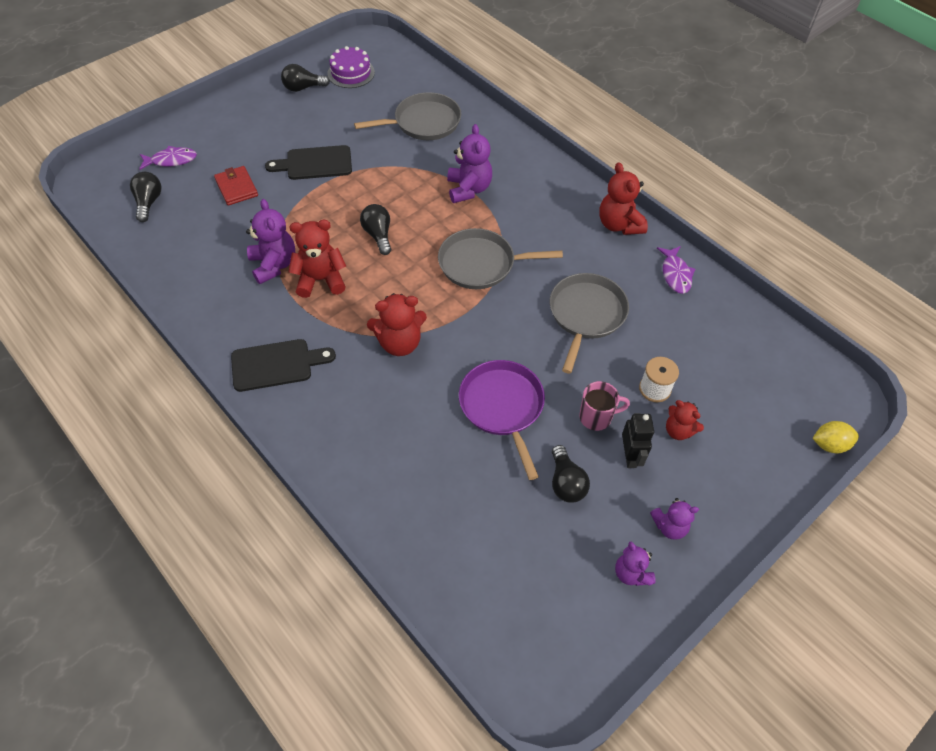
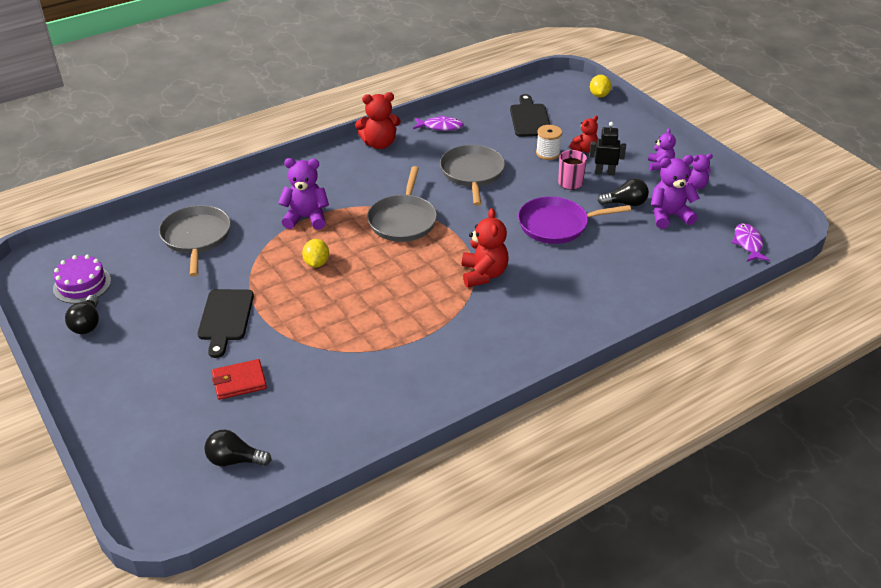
camera: 80 degrees left, 15 degrees down
purple fish [139,146,197,170] -> purple fish moved to [732,223,770,262]
black cutting board [231,339,336,392] -> black cutting board moved to [510,94,550,137]
purple teddy bear [246,199,295,284] -> purple teddy bear moved to [651,155,700,229]
red teddy bear [289,220,346,298] -> none
black light bulb [360,204,391,255] -> none
grey pan [550,273,629,374] -> grey pan turned 60 degrees clockwise [440,145,505,206]
none -> yellow lemon [302,239,329,268]

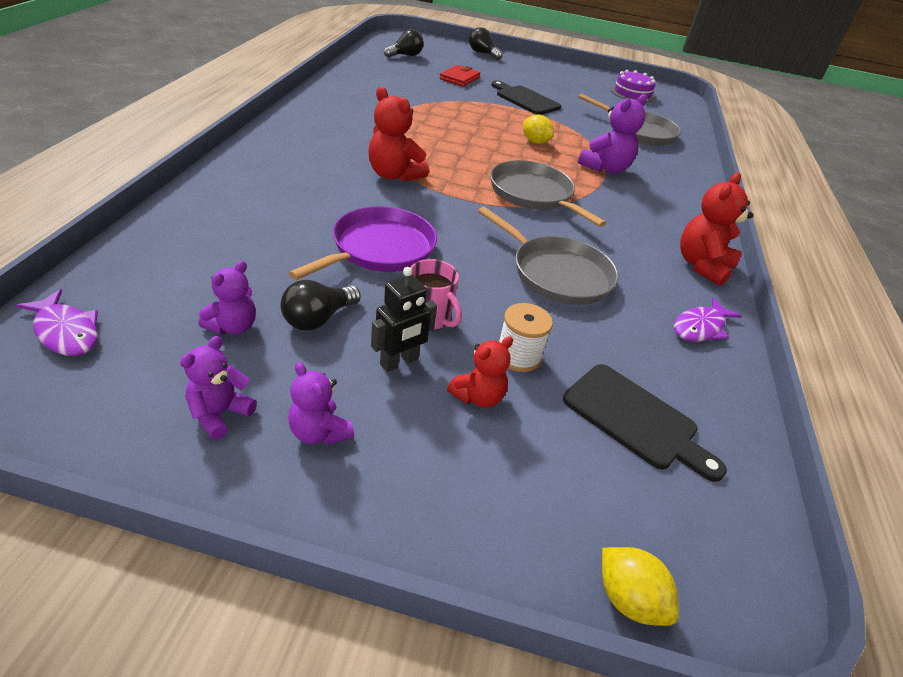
camera: 130 degrees right, 0 degrees up
black light bulb [65,295,99,334] -> black light bulb moved to [469,27,503,60]
red teddy bear [569,116,598,152] -> red teddy bear turned 135 degrees counterclockwise [447,336,513,408]
purple teddy bear [651,155,700,229] -> purple teddy bear [199,261,256,335], size x0.62

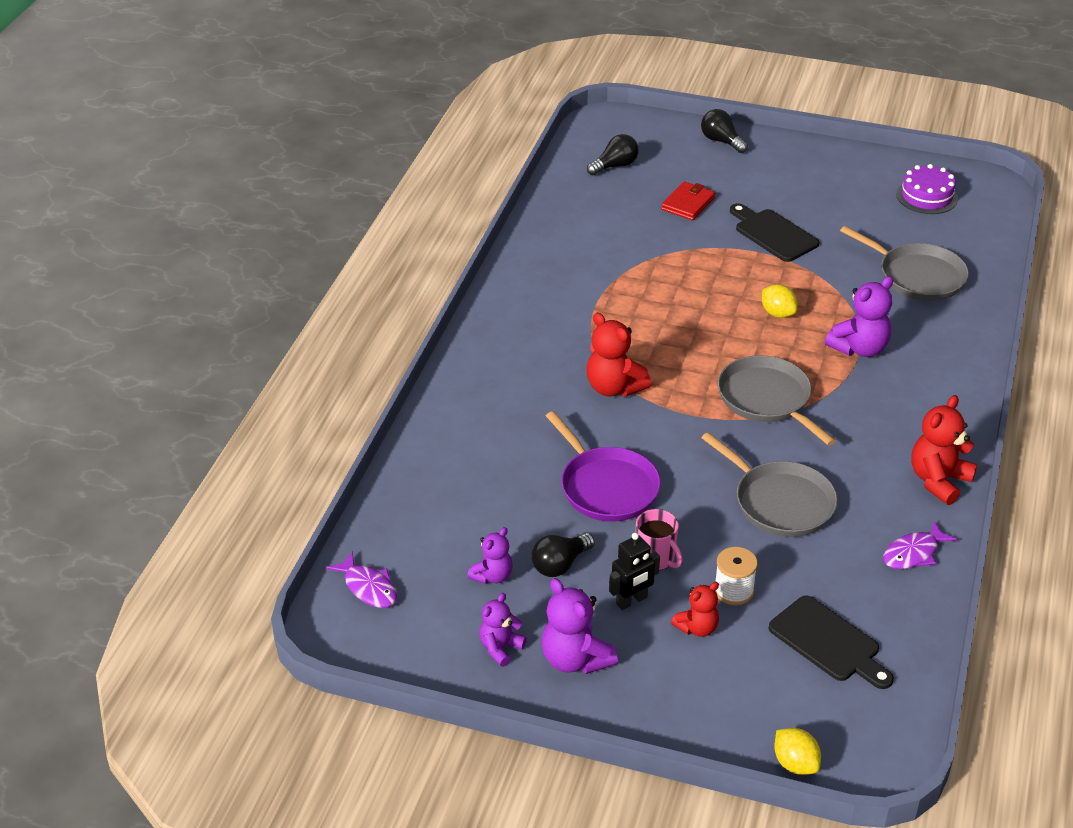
camera: 10 degrees right, 0 degrees up
purple teddy bear [288,362,354,445] -> purple teddy bear [541,578,618,674], size x1.60
purple pan [289,206,437,280] -> purple pan turned 105 degrees clockwise [546,411,661,522]

